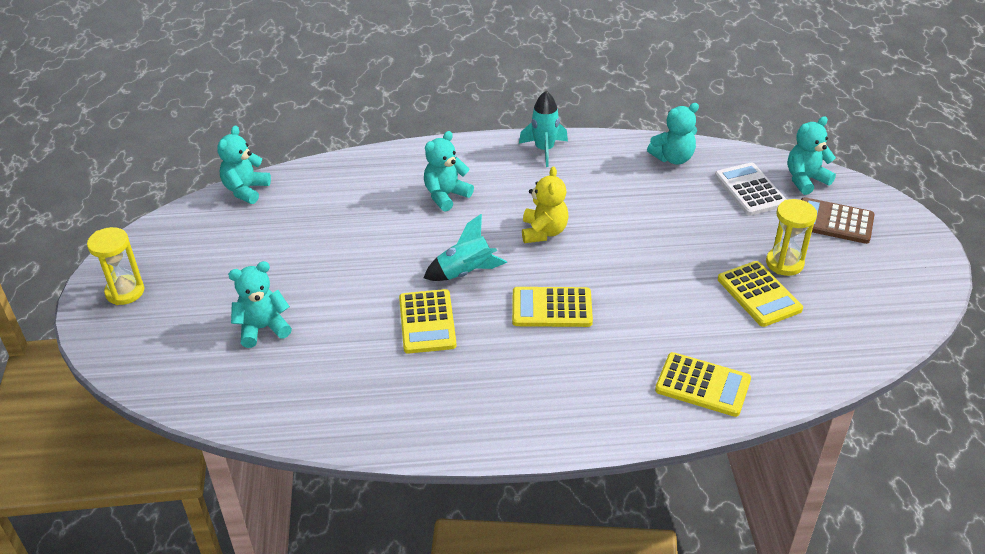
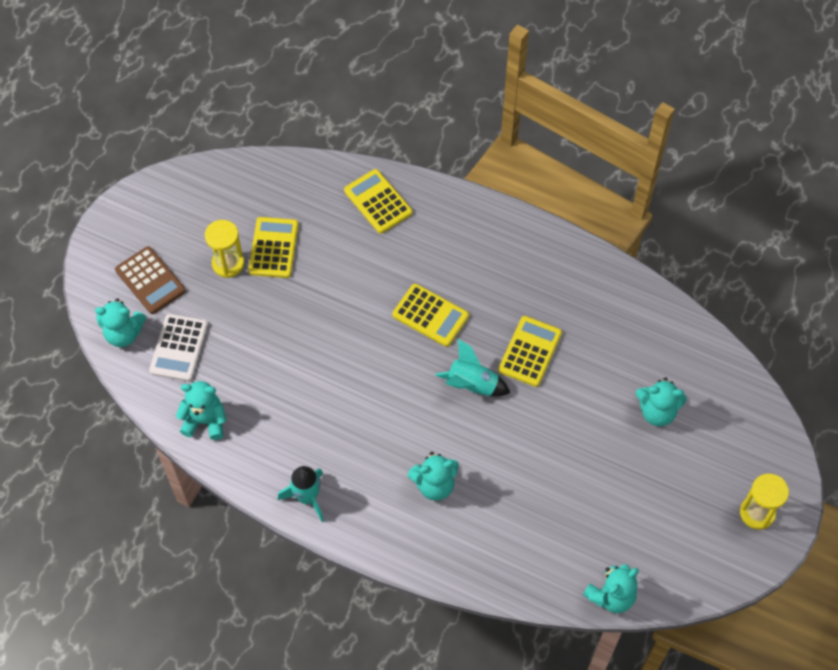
camera: 150 degrees left, 20 degrees up
yellow teddy bear [522,166,569,243] -> none

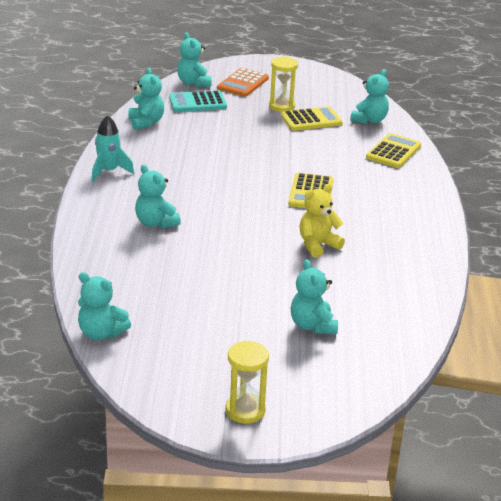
camera: 65 degrees right, 30 degrees down
brown calculator [115,246,186,314] -> orange calculator [217,68,269,97]
white calculator [149,314,208,381] -> turquoise calculator [169,91,227,112]
turquoise rocket [435,339,510,396] -> none
yellow calculator [498,316,562,387] -> yellow teddy bear [299,184,345,258]
none -> turquoise teddy bear [350,69,389,124]

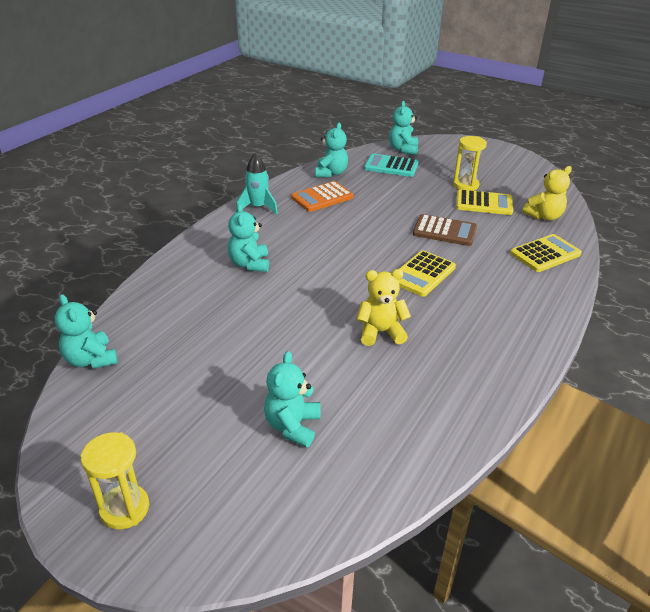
camera: 30 degrees right, 5 degrees up
orange calculator [217,68,269,97] -> orange calculator moved to [291,181,354,212]
turquoise teddy bear [350,69,389,124] -> yellow teddy bear [522,166,572,221]
none -> brown calculator [413,214,477,246]

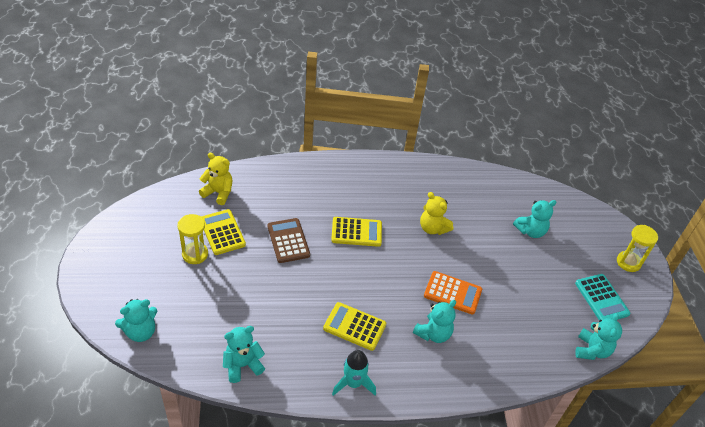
camera: 130 degrees left, 10 degrees up
orange calculator [291,181,354,212] -> orange calculator moved to [424,271,482,315]
turquoise calculator [364,153,419,177] -> turquoise calculator moved to [575,274,630,320]
yellow calculator [510,234,582,272] -> yellow calculator moved to [323,302,386,351]

